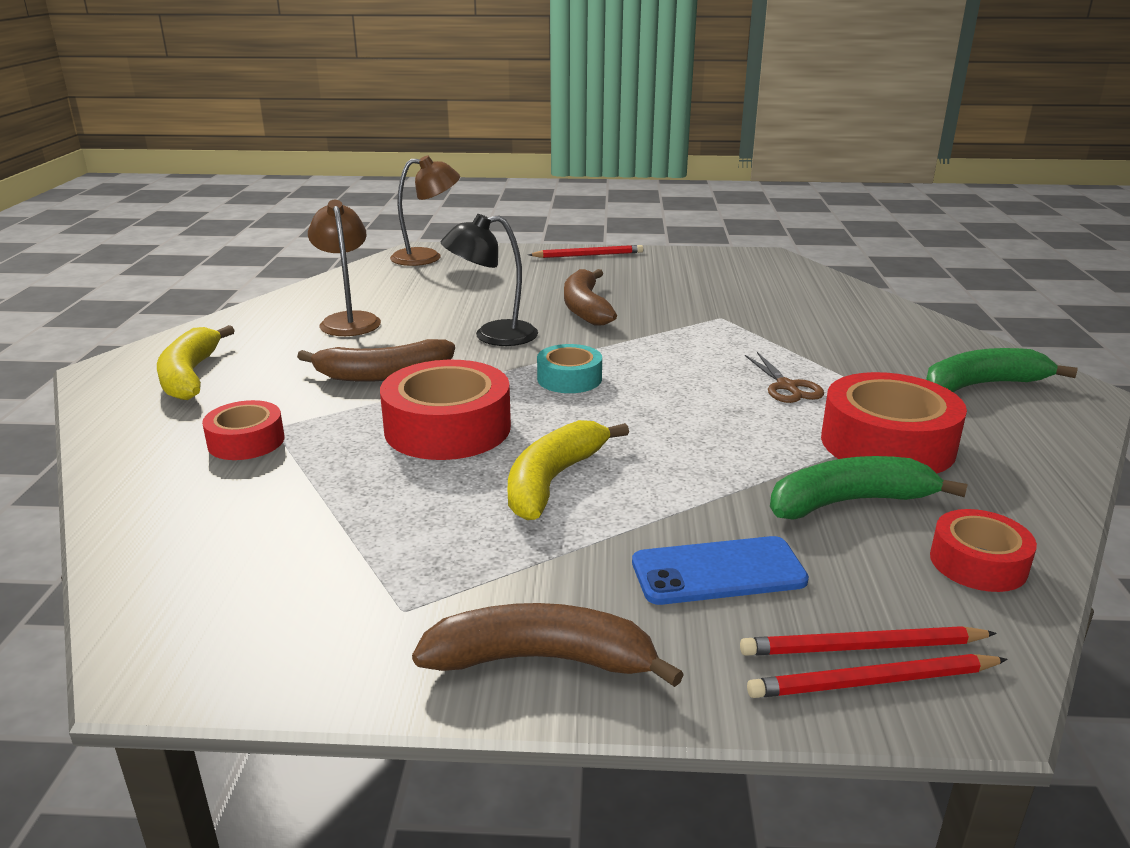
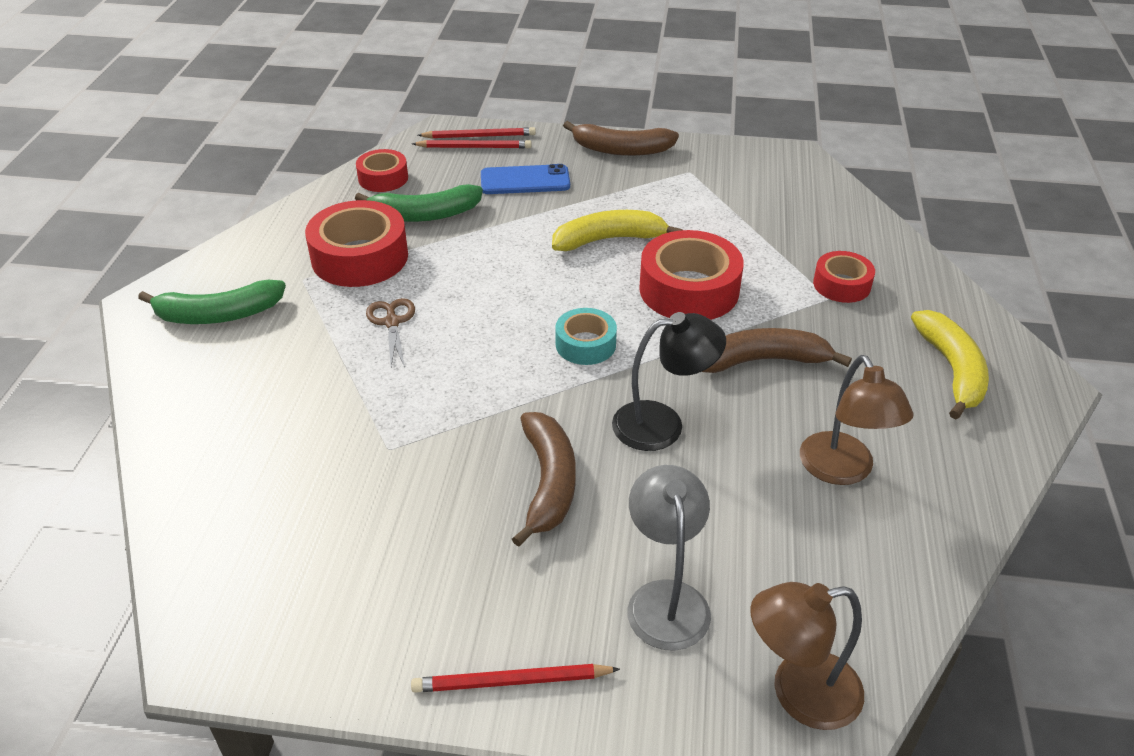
camera: 175 degrees left, 15 degrees up
yellow banana [508,420,629,520] -> yellow banana turned 135 degrees counterclockwise [552,210,683,251]
none -> grey lamp [628,465,711,651]

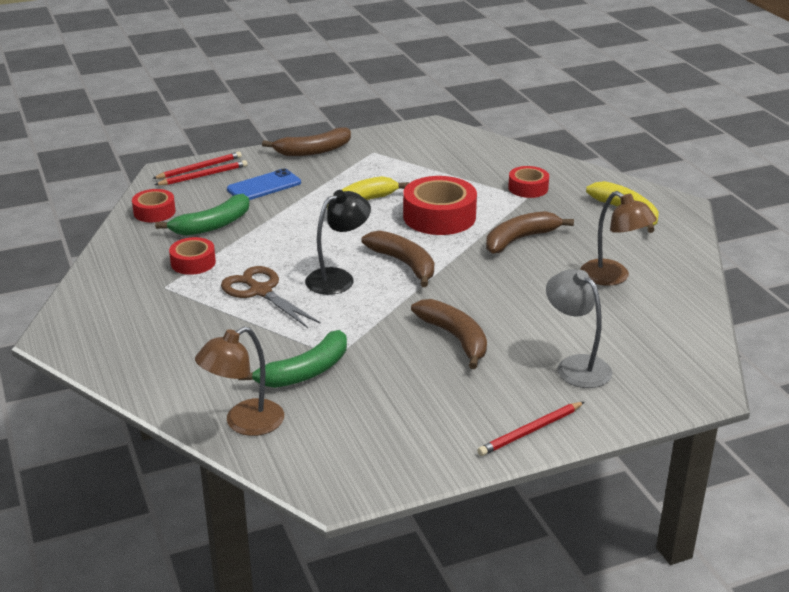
camera: 30 degrees left, 10 degrees down
green banana [138,280,286,324] -> green banana moved to [238,330,347,388]
red tape [305,200,408,287] -> red tape [169,237,216,275], size x0.57
brown scissors [366,298,415,368] -> brown scissors [221,266,321,328], size x1.53
turquoise tape [555,308,617,365] -> brown banana [361,231,434,287]
black lamp [612,312,726,451] -> black lamp moved to [305,190,371,295]
brown lamp [750,582,864,730] -> brown lamp moved to [195,327,284,436]

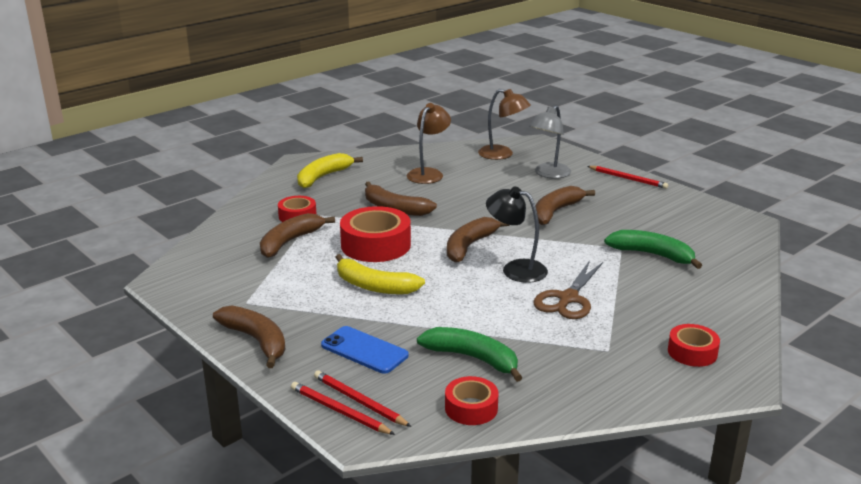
camera: 110 degrees left, 5 degrees down
red tape [169,237,216,275] -> red tape moved to [668,324,720,367]
brown lamp [195,327,284,436] -> brown lamp moved to [478,89,531,160]
none -> brown banana [260,213,335,258]

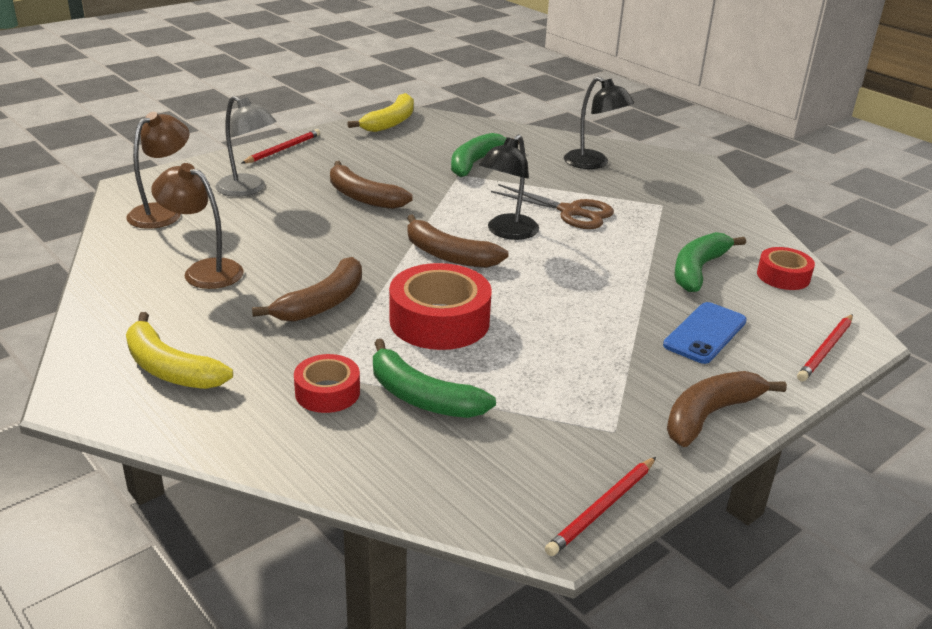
camera: 90 degrees left, 5 degrees up
brown banana [260,213,335,258] -> green banana [373,339,496,418]
red pencil [314,370,412,427] -> red pencil moved to [545,457,656,556]
yellow banana [335,254,425,294] -> yellow banana moved to [347,93,414,132]
red tape [668,324,720,367] -> none
none -> black lamp [564,77,634,169]

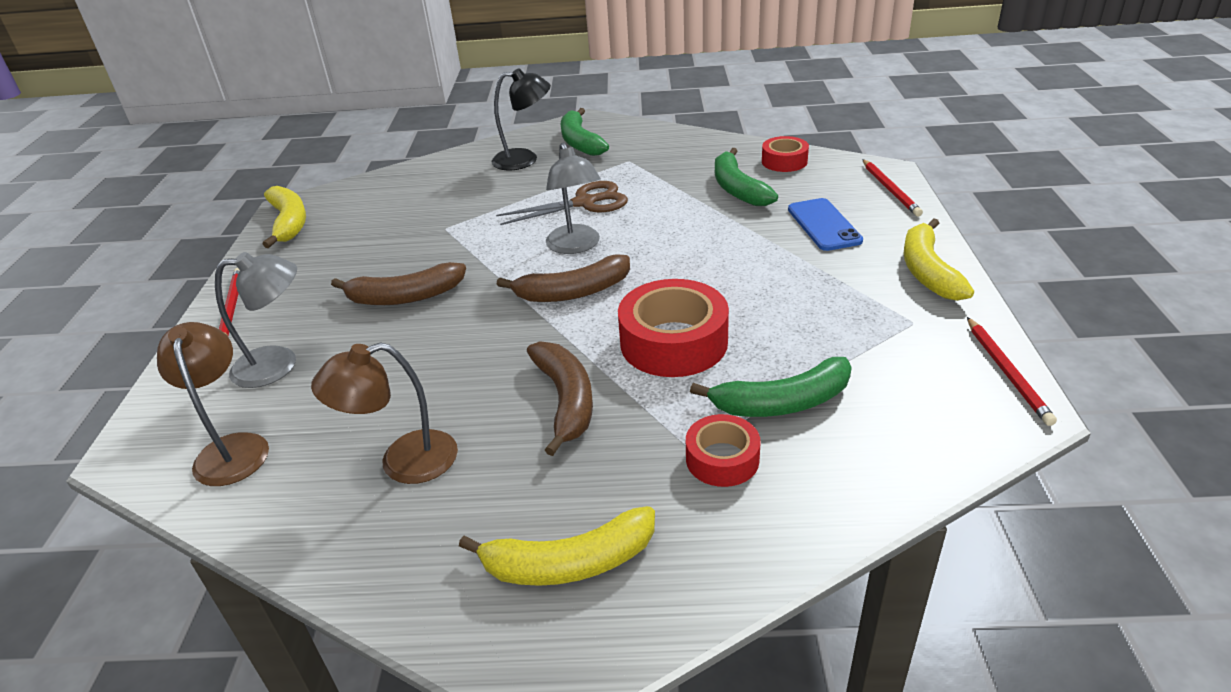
camera: 45 degrees left, 5 degrees up
green banana [451,133,519,177] -> green banana moved to [561,108,609,156]
black lamp [479,134,539,240] -> grey lamp [546,142,601,254]
brown banana [667,371,787,447] -> yellow banana [903,218,974,301]

